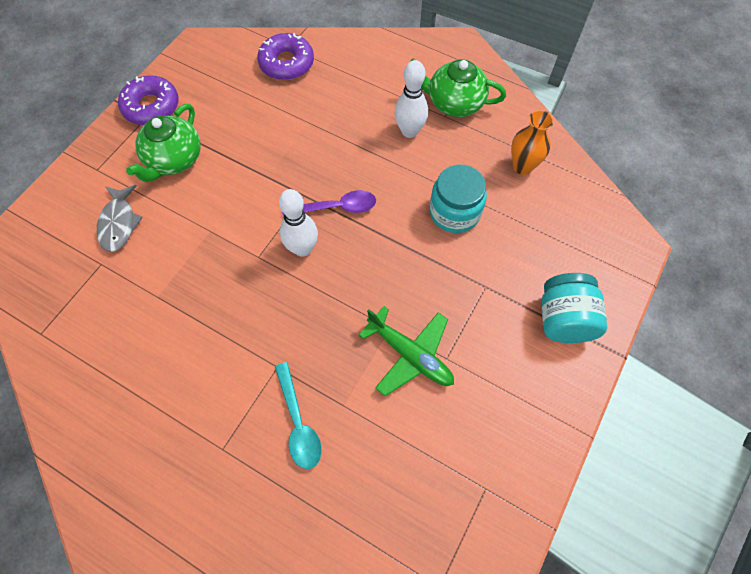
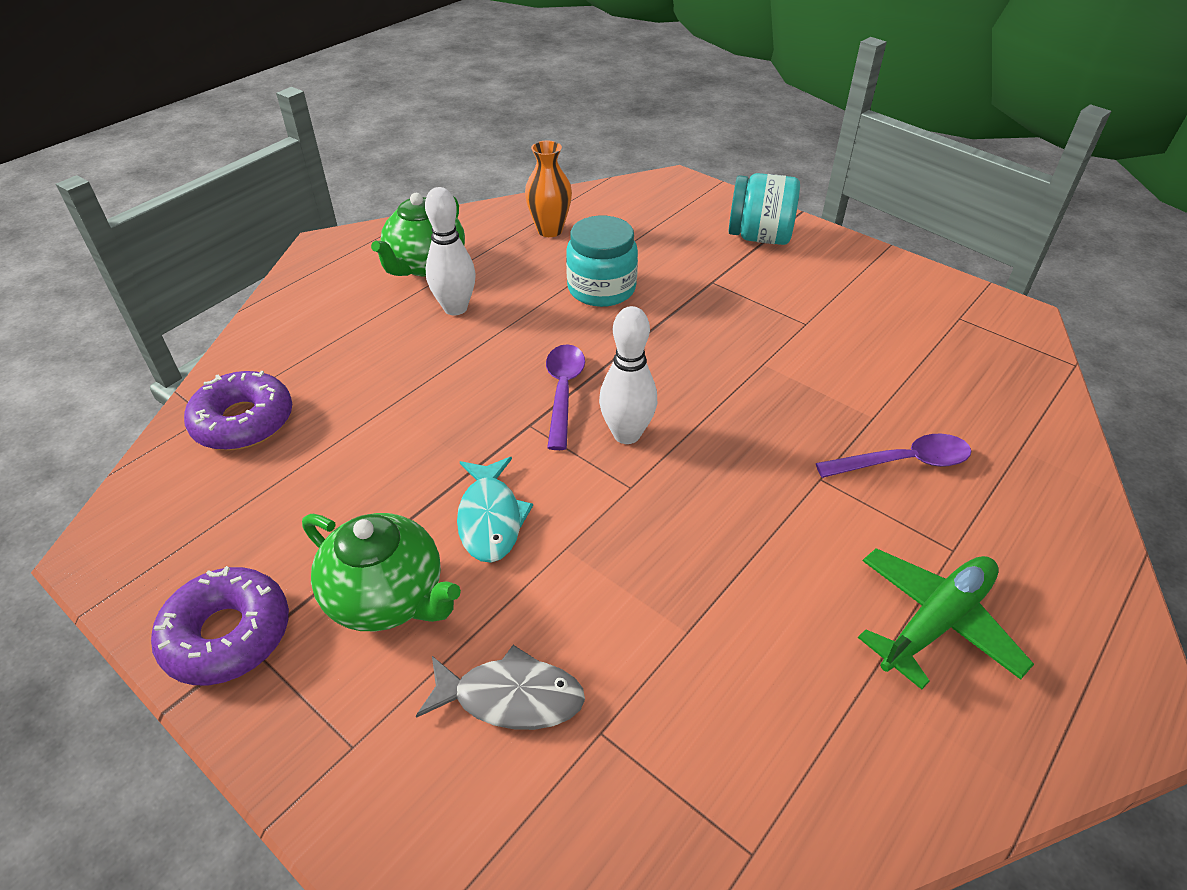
camera: 80 degrees left, 20 degrees down
turquoise spoon [275,362,322,469] -> purple spoon [816,434,971,478]
green plane [359,306,454,396] -> green plane moved to [858,548,1034,690]
none -> turquoise fish [457,457,533,563]

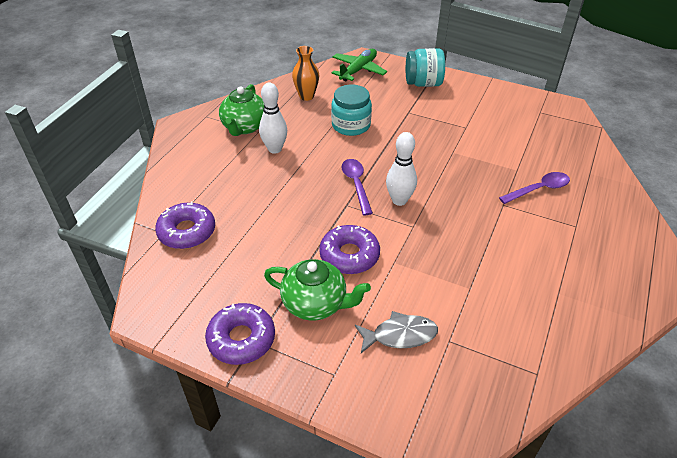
camera: 15 degrees left, 0 degrees up
turquoise fish [457,457,533,563] -> purple donut [319,225,380,274]
green plane [858,548,1034,690] -> green plane moved to [331,49,387,82]

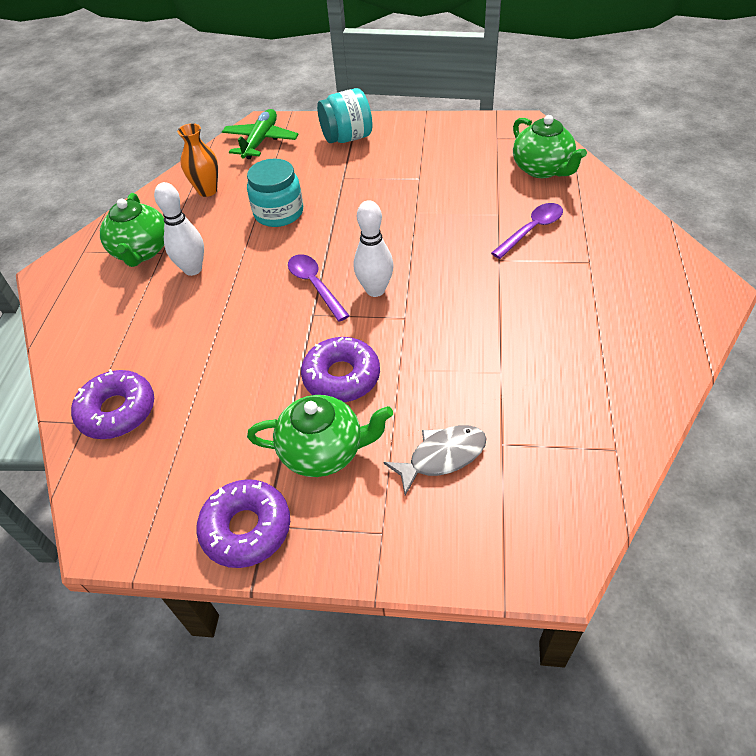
camera: 15 degrees left, 5 degrees up
none -> green teapot [513,115,587,178]

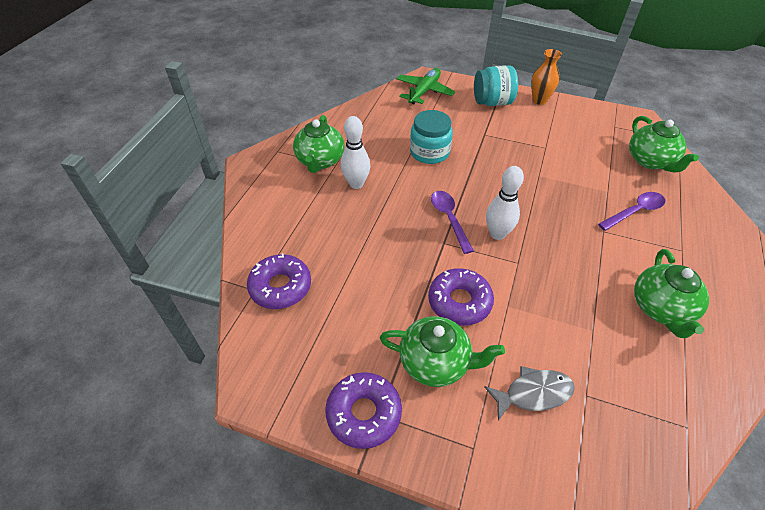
camera: 10 degrees right, 0 degrees up
orange vase [177,123,218,197] -> orange vase moved to [531,49,562,105]
none -> green teapot [634,249,709,338]

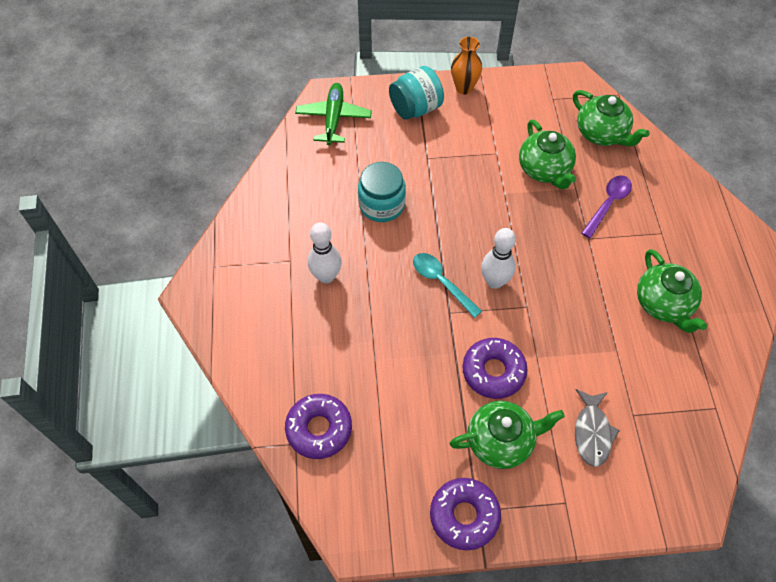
camera: 25 degrees left, 10 degrees up
green teapot [293,115,344,173] -> green teapot moved to [519,120,576,190]
purple spoon [431,191,474,254] -> turquoise spoon [413,253,482,318]
grey fish [484,366,575,421] -> grey fish turned 135 degrees clockwise [575,389,620,467]

